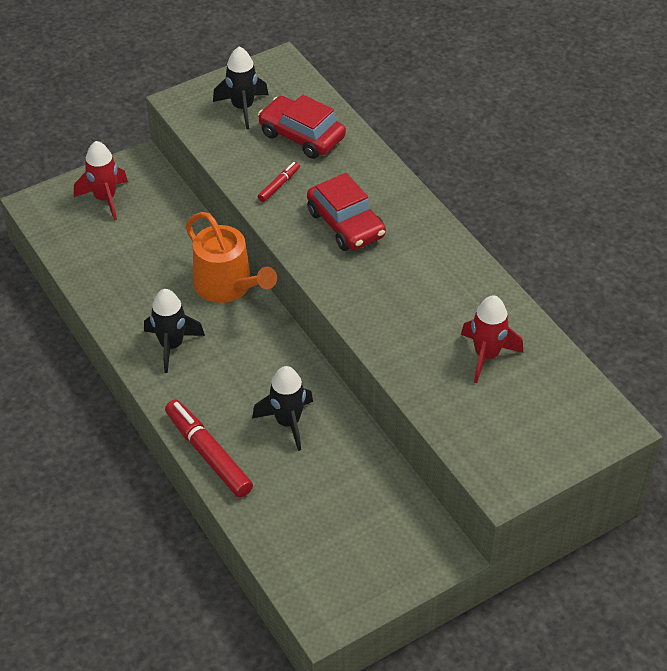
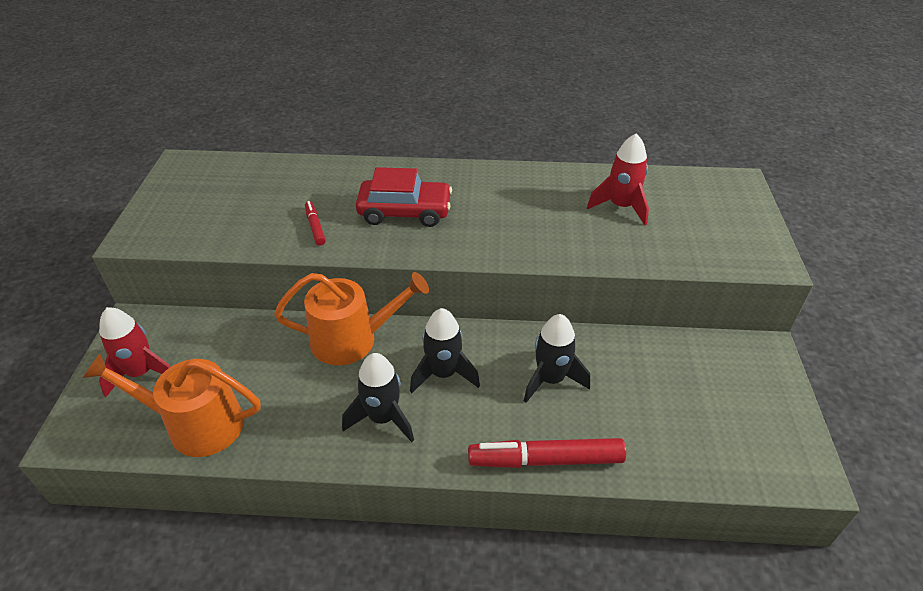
camera: 55 degrees left, 5 degrees down
black rocket [213,47,269,129] -> black rocket moved to [410,308,480,393]
red car [258,95,346,159] -> none
none -> orange watering can [83,353,261,457]

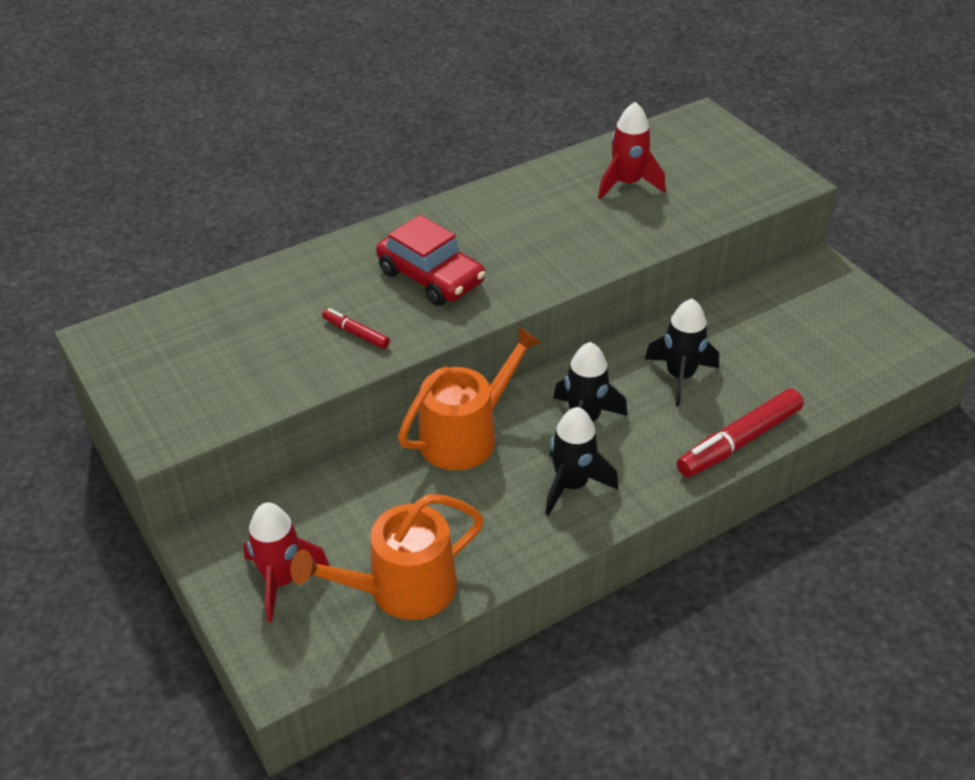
camera: 35 degrees left, 0 degrees up
red car [356,167,452,227] -> red car turned 75 degrees clockwise [376,215,485,306]

